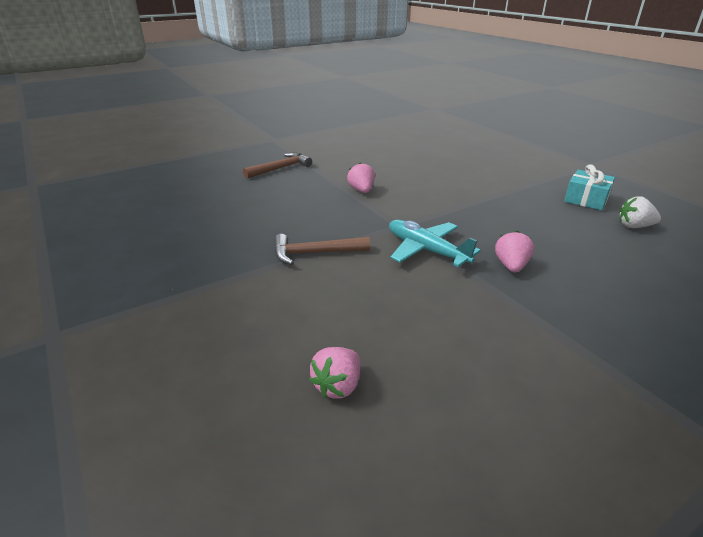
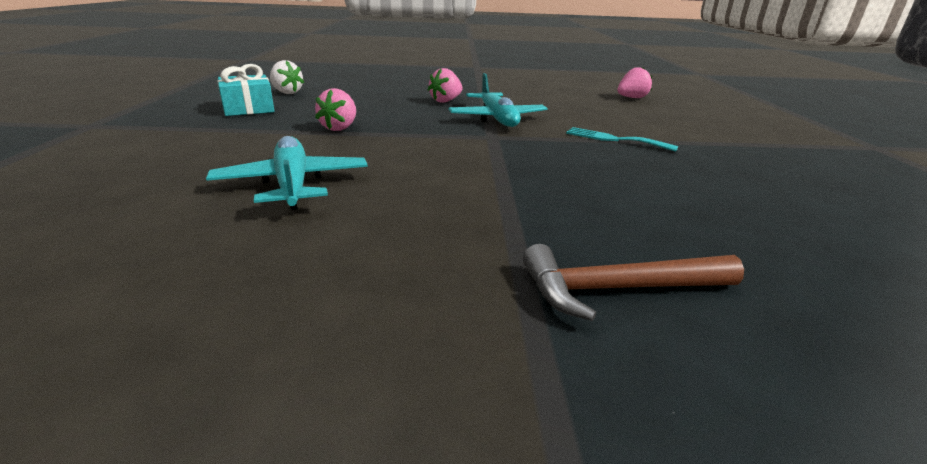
camera: 150 degrees left, 5 degrees down
brown hammer [274,234,370,265] -> turquoise fork [566,127,678,152]
pink strawberry [347,162,375,193] -> pink strawberry moved to [315,88,356,131]
none -> turquoise plane [206,136,368,210]

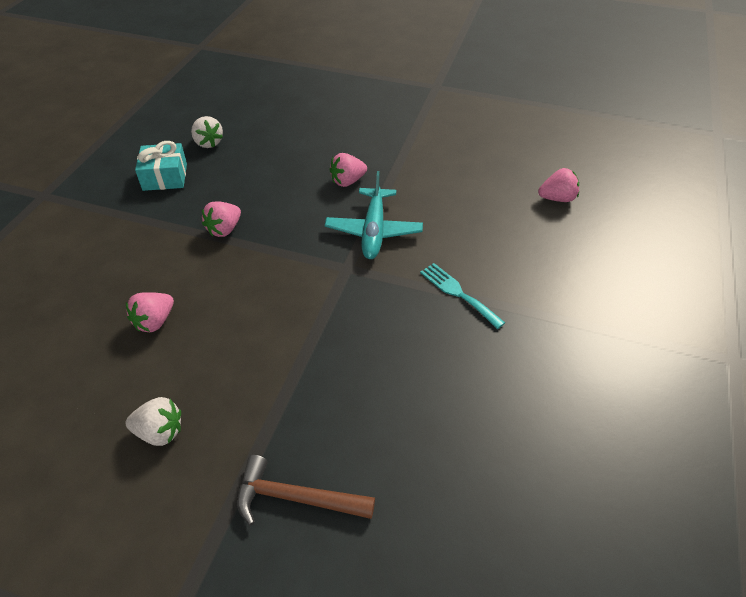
camera: 20 degrees right, 20 degrees up
turquoise plane [206,136,368,210] -> pink strawberry [126,292,174,332]
none -> white strawberry [125,397,181,446]

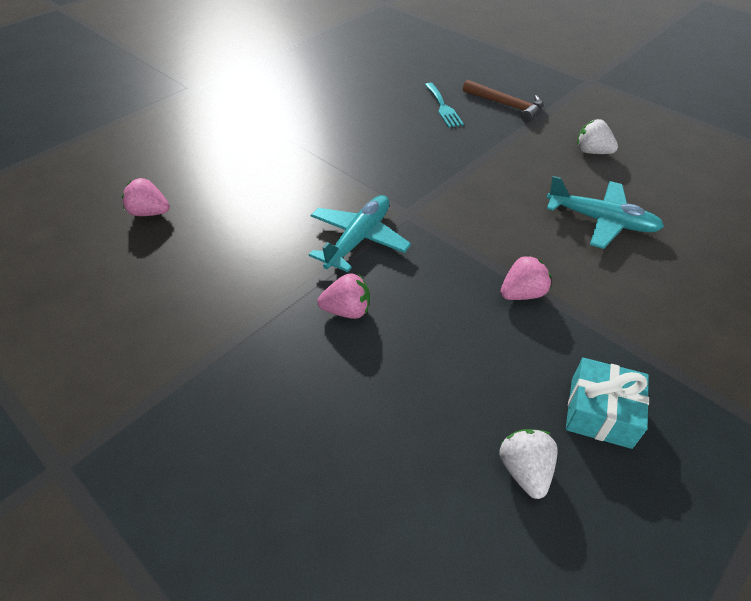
camera: 155 degrees left, 0 degrees up
pink strawberry [126,292,174,332] -> turquoise plane [547,176,664,249]
turquoise fork [420,263,505,329] -> turquoise fork moved to [425,83,464,128]

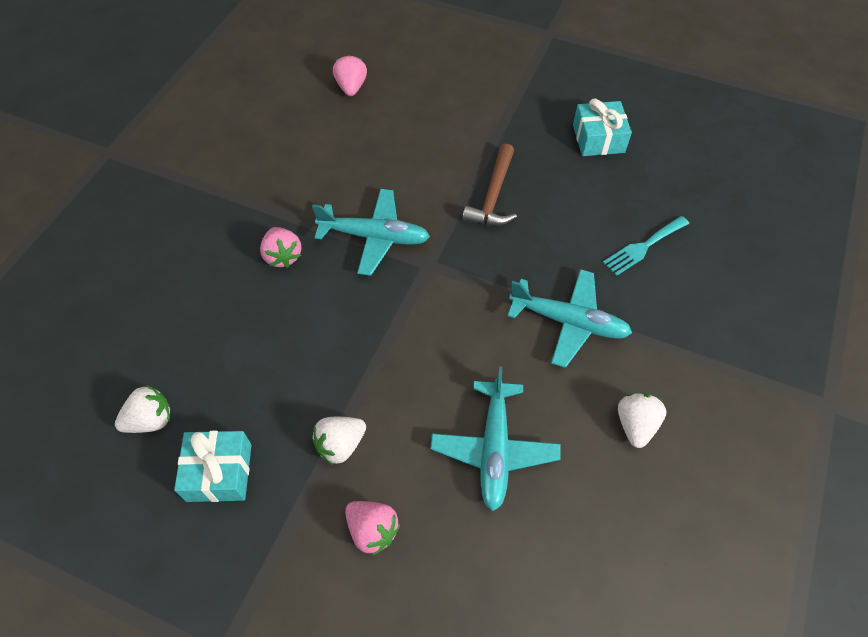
camera: 70 degrees right, 10 degrees up
brown hammer [463,80,543,123] -> brown hammer moved to [462,144,517,226]
pink strawberry [500,255,551,300] -> pink strawberry moved to [345,501,400,556]
none -> white strawberry [312,417,366,465]
none -> turquoise plane [507,269,632,368]
none -> turquoise gift [573,99,632,156]

